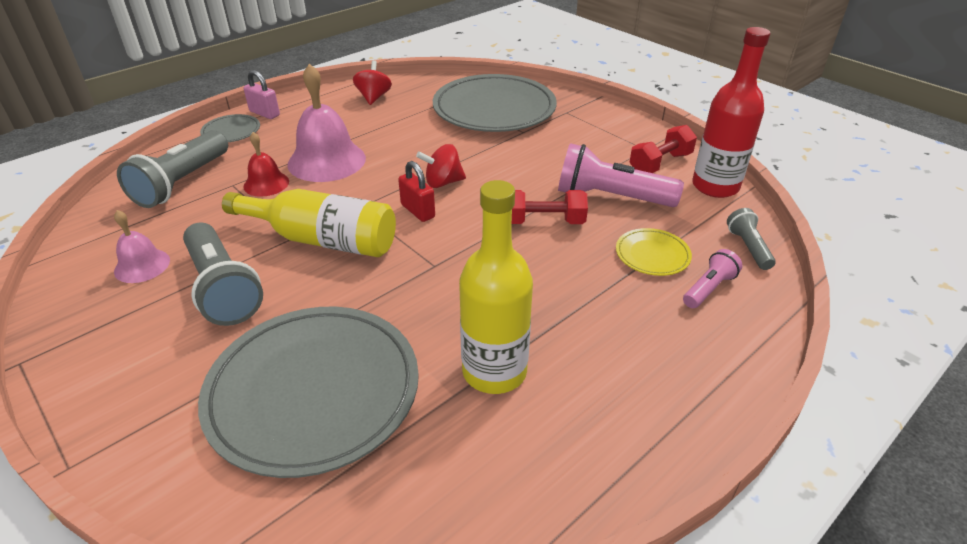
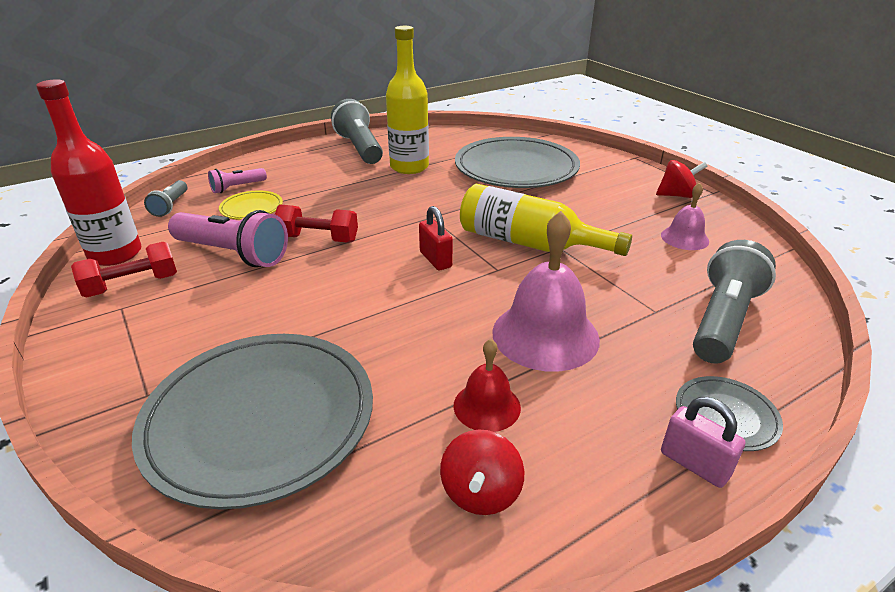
camera: 170 degrees left, 5 degrees down
grey flashlight [183,223,263,326] -> grey flashlight moved to [331,99,383,164]
red bell [243,132,289,197] -> red bell moved to [454,339,521,432]
red spinning top [416,144,466,188] -> red spinning top moved to [656,160,707,198]

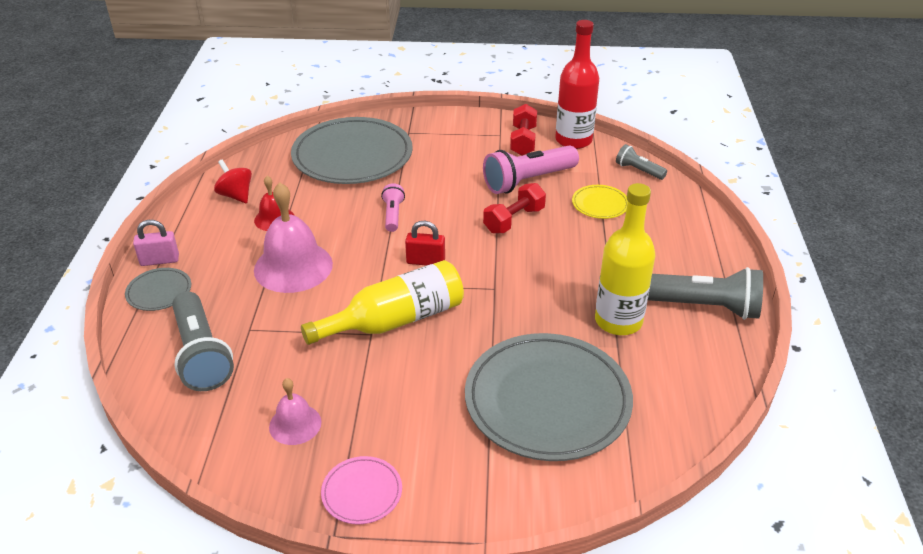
camera: 125 degrees right, 5 degrees up
pink flashlight [208,168,267,193] -> pink flashlight moved to [381,183,405,232]
red spinning top [656,160,707,198] -> pink plate [321,456,402,524]

